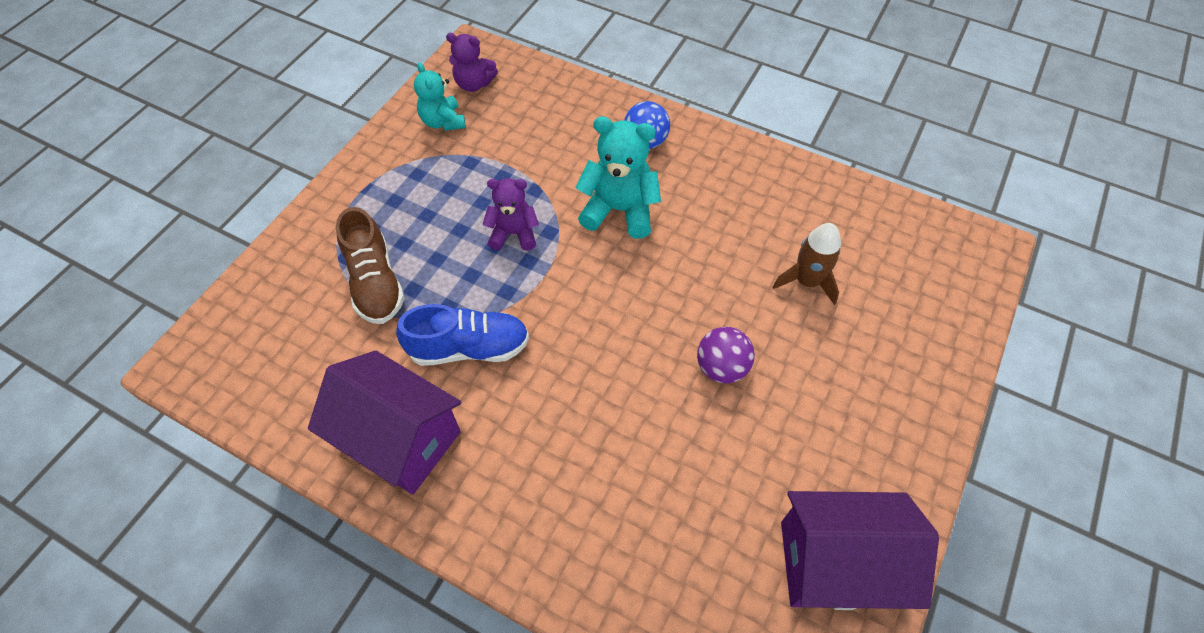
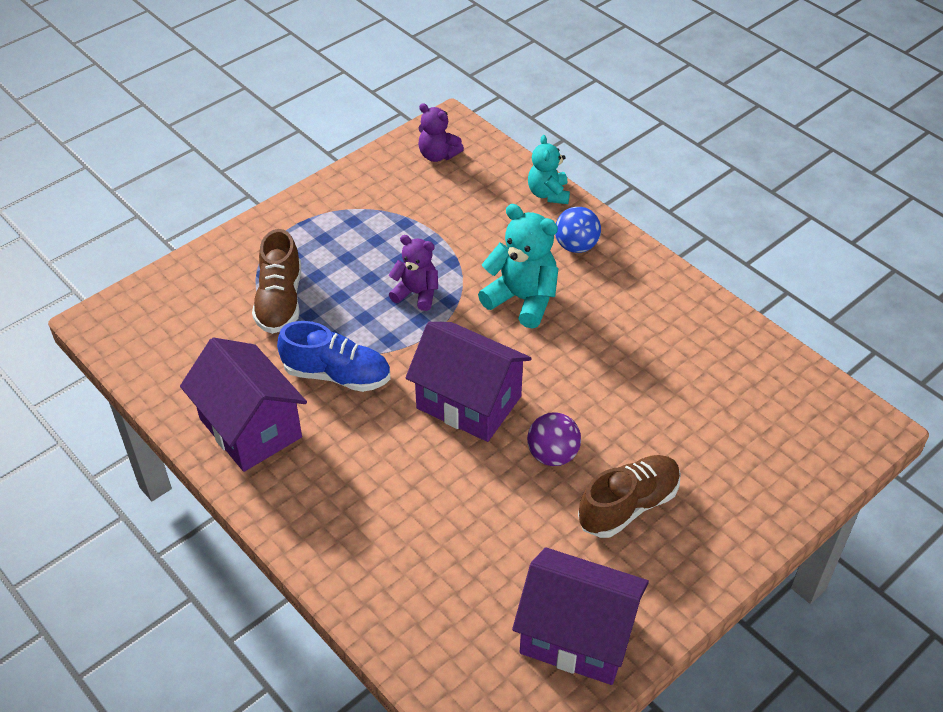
camera: 20 degrees right, 10 degrees down
turquoise teddy bear [414,62,466,131] -> turquoise teddy bear moved to [528,135,570,204]
brown rocket [773,223,841,305] -> none
none -> purple house [406,322,532,442]
none -> brown shoe [578,455,681,538]

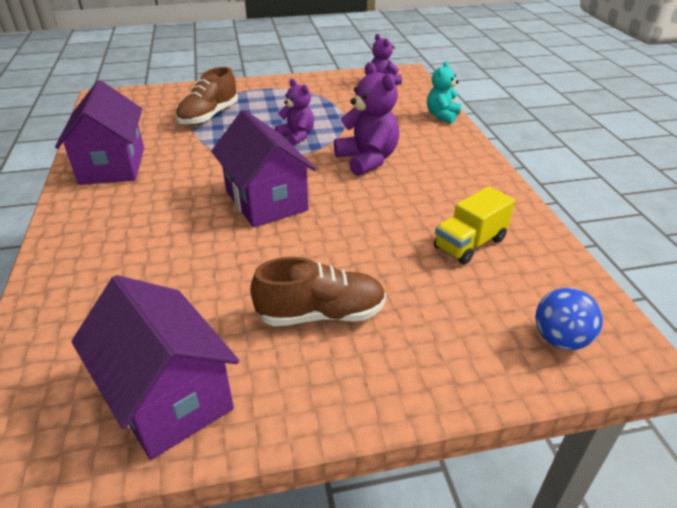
camera: 30 degrees right, 10 degrees down
blue shoe [277,321,390,392] -> none
turquoise teddy bear [478,204,558,328] -> purple teddy bear [334,62,399,176]
purple ball [527,412,581,466] -> none
blue ball [555,207,601,253] -> blue ball moved to [535,288,603,350]
none -> yellow truck [434,186,515,265]

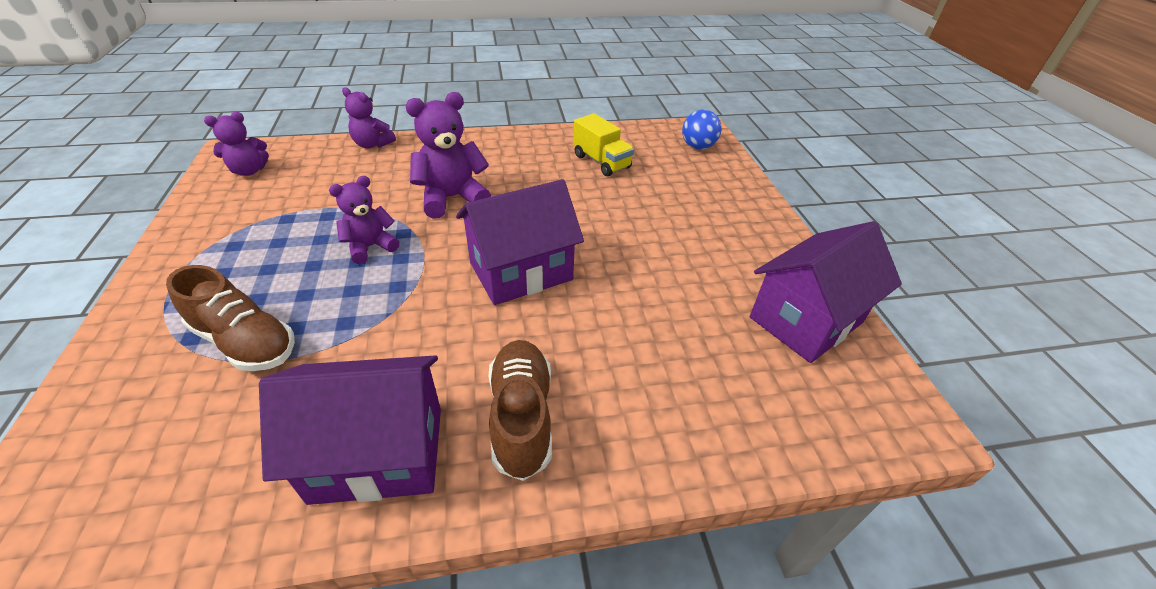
camera: 90 degrees left, 5 degrees up
brown shoe [250,257,386,326] -> brown shoe moved to [488,340,552,481]
turquoise teddy bear [427,61,461,124] -> purple teddy bear [342,87,396,148]

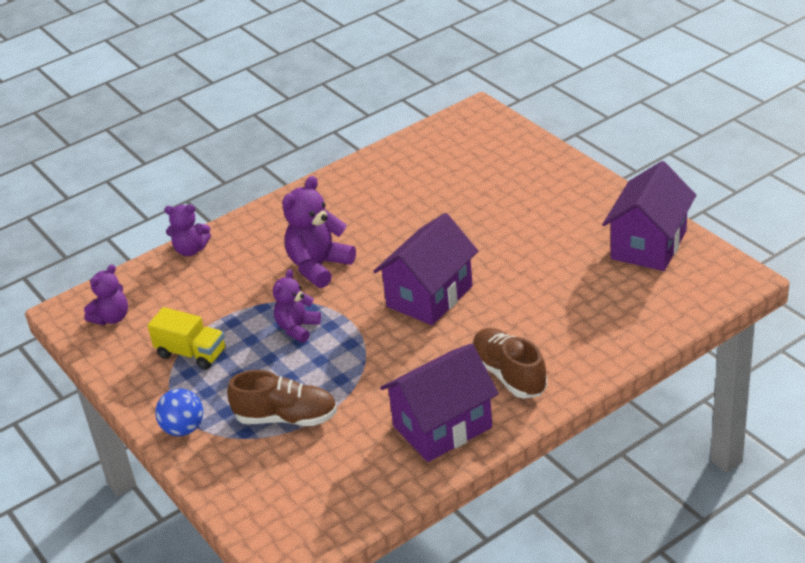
camera: 20 degrees left, 5 degrees down
yellow truck [573,113,634,176] -> yellow truck moved to [148,307,226,370]
blue ball [682,109,722,150] -> blue ball moved to [155,388,203,436]

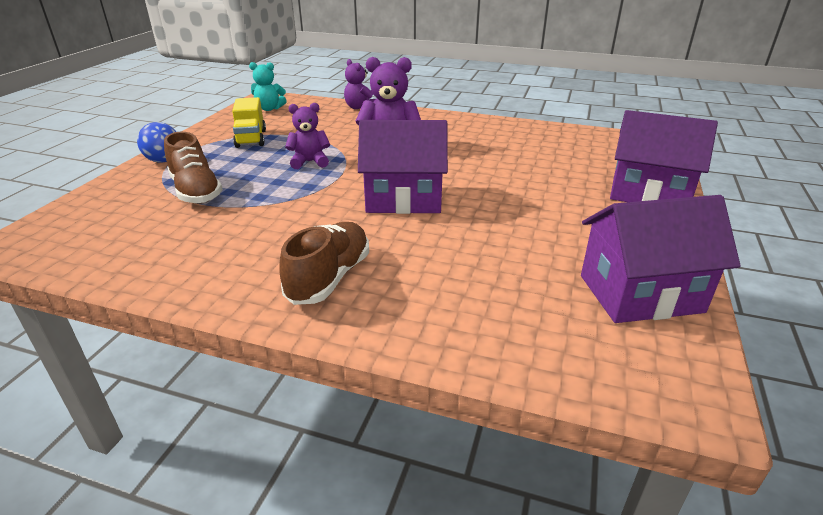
camera: 50 degrees right, 5 degrees down
purple teddy bear [84,264,128,325] -> turquoise teddy bear [249,62,287,111]
purple house [380,343,499,462] -> purple house moved to [610,110,718,202]

